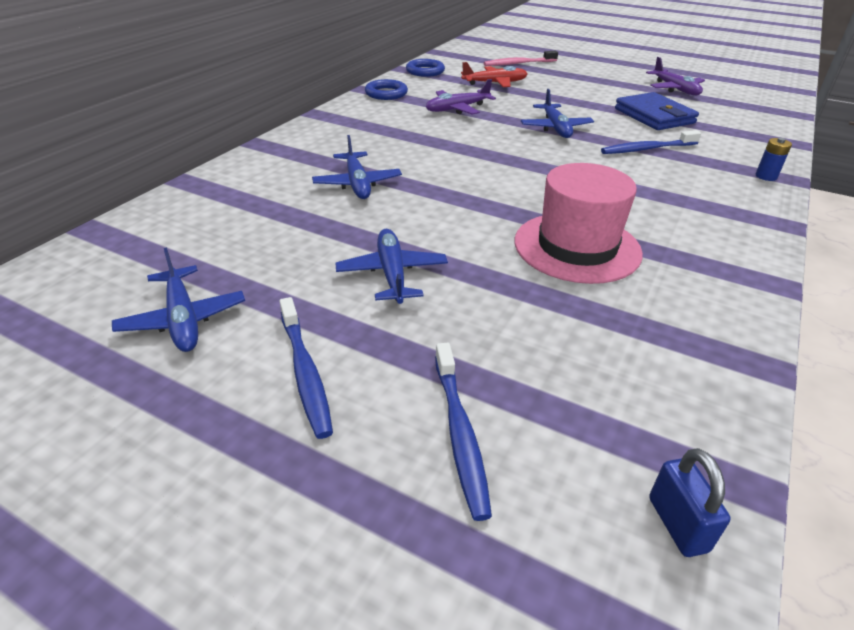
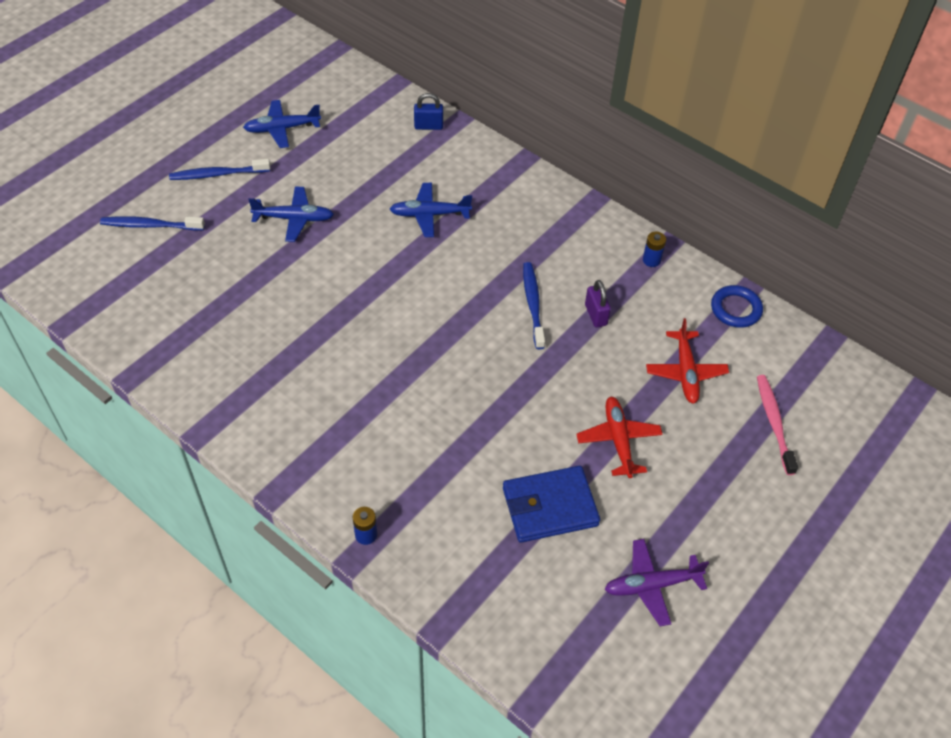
camera: 100 degrees right, 15 degrees up
blue ring [365,79,408,100] -> blue battery [643,231,666,267]
purple plane [426,79,496,114] -> purple padlock [585,280,611,327]
pink hat [515,163,643,284] -> none
blue plane [521,89,594,138] -> none
blue toothbrush [601,130,701,154] -> blue toothbrush moved to [523,262,545,349]
blue padlock [649,448,731,557] -> blue padlock moved to [414,93,443,130]
none -> red plane [576,396,663,478]

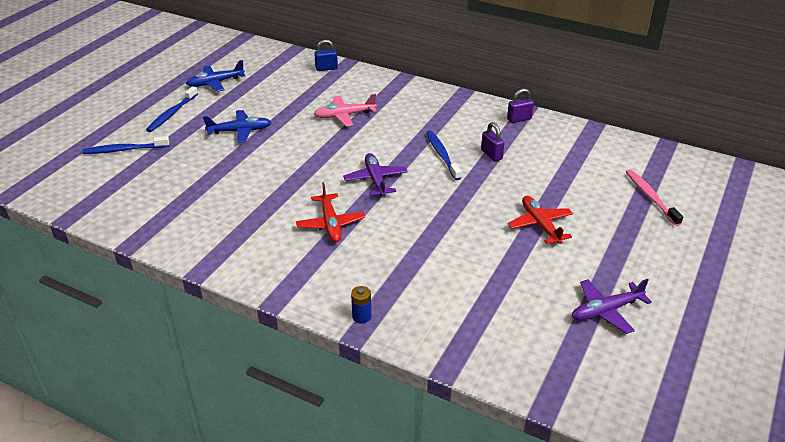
camera: 10 degrees left, 15 degrees down
blue toothbrush [169,159,270,180] -> blue toothbrush turned 45 degrees counterclockwise [146,86,198,132]
blue plane [390,183,472,237] -> pink plane [314,94,377,127]
blue wallet [503,466,600,543] -> none
blue battery [643,231,666,267] -> purple padlock [507,89,534,123]
red plane [646,318,729,404] -> red plane moved to [296,182,365,242]
blue ring [711,285,763,328] -> none
none -> purple plane [343,153,408,197]

